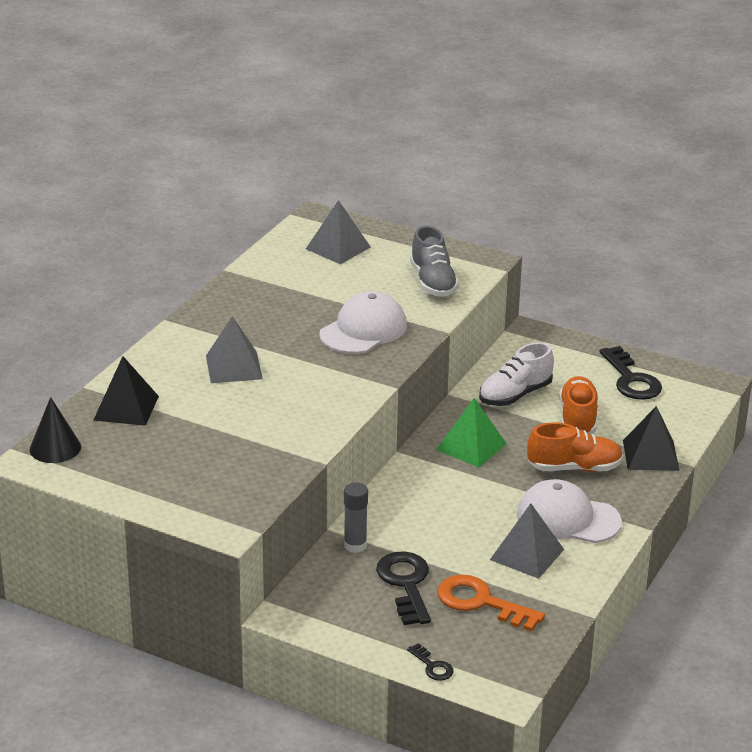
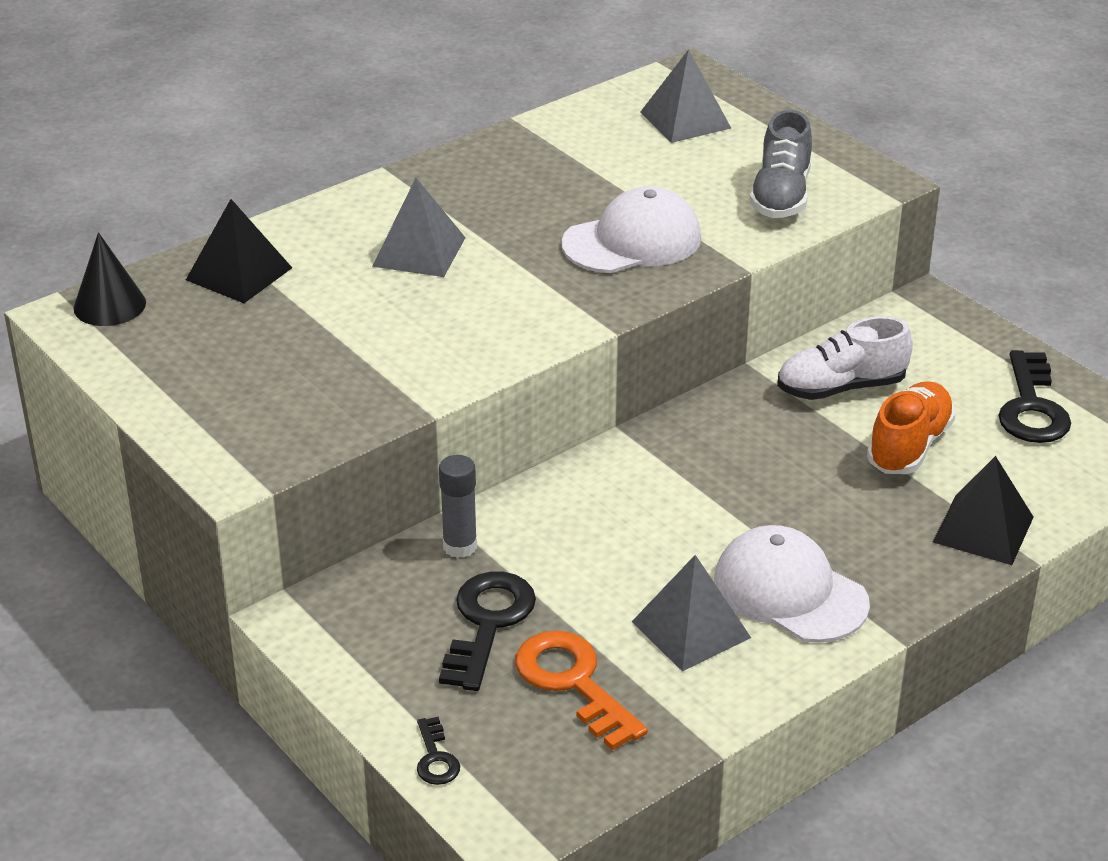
camera: 25 degrees right, 5 degrees up
green pyramid [436,398,507,467] -> none
orange shoe [527,422,623,472] -> none

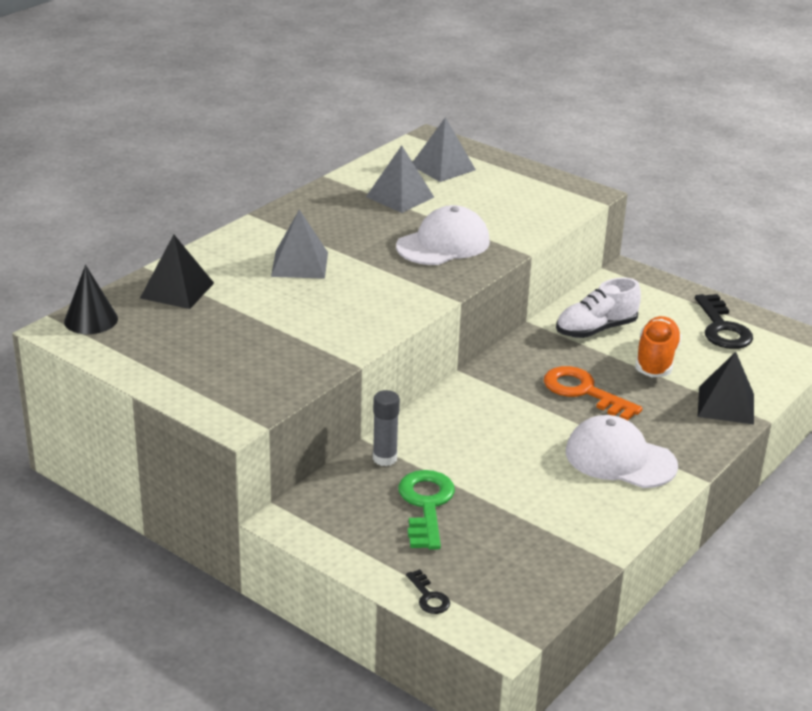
camera: 15 degrees left, 5 degrees down
black key [439,572,536,691] -> green key [398,470,455,550]
orange key [515,631,648,750] -> orange key moved to [544,366,643,420]
grey pyramid [632,555,751,671] -> grey pyramid moved to [366,145,434,213]
grey shoe [749,110,812,218] -> none

